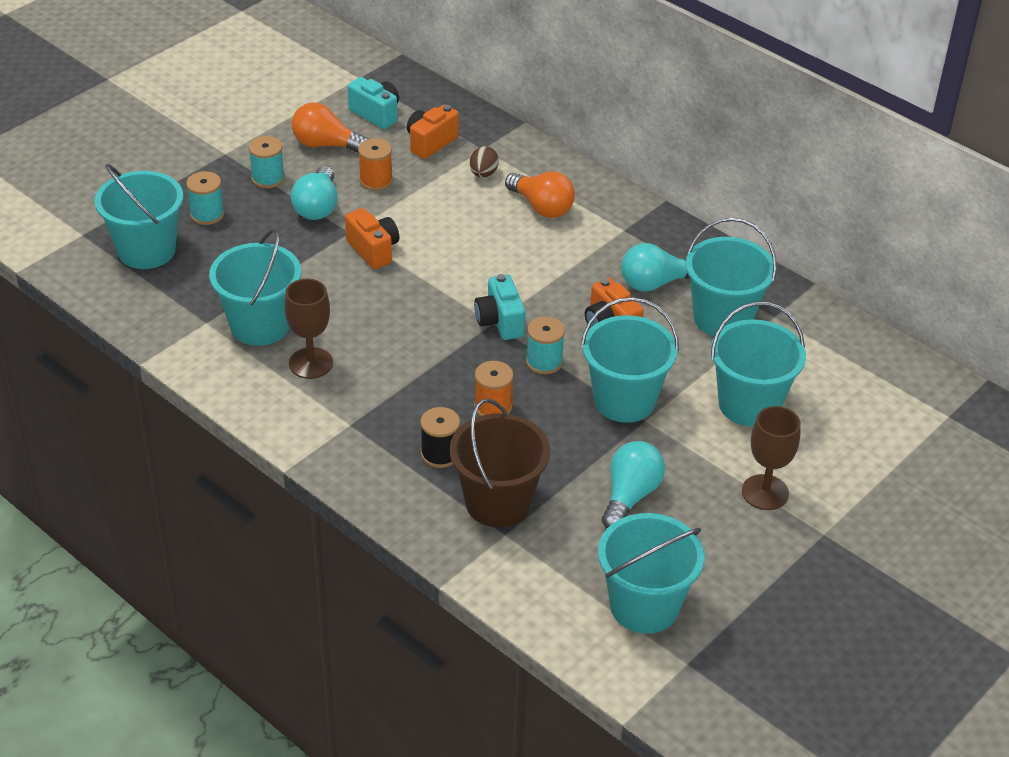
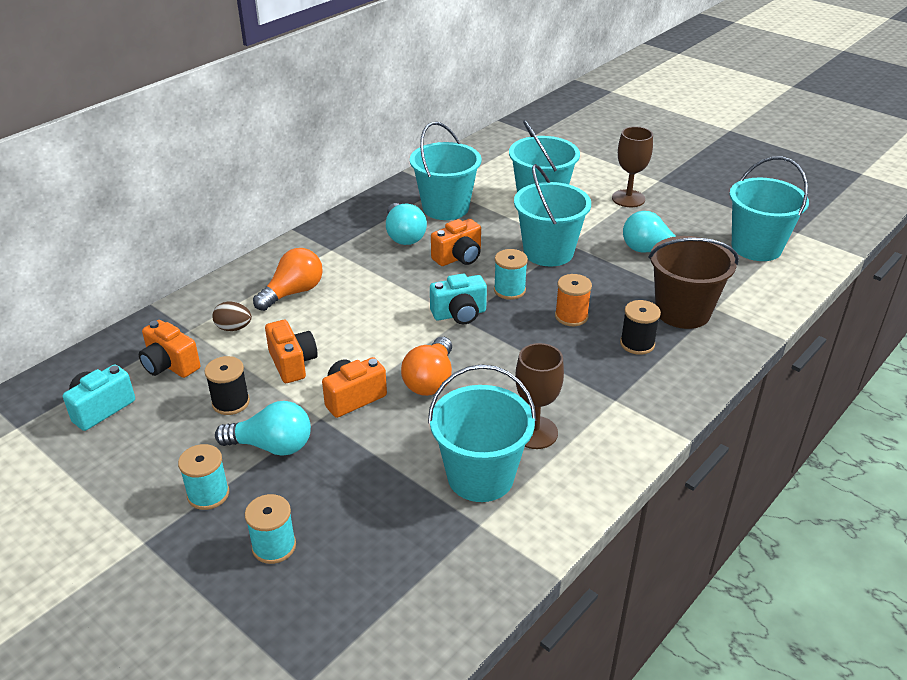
camera: 90 degrees left, 5 degrees down
turquoise bucket [95,164,183,269] -> none
orange light bulb [292,102,368,153] -> orange light bulb moved to [401,337,452,396]
orange spool [358,138,393,191] -> black spool [205,356,250,415]
none -> orange camera [265,320,318,383]

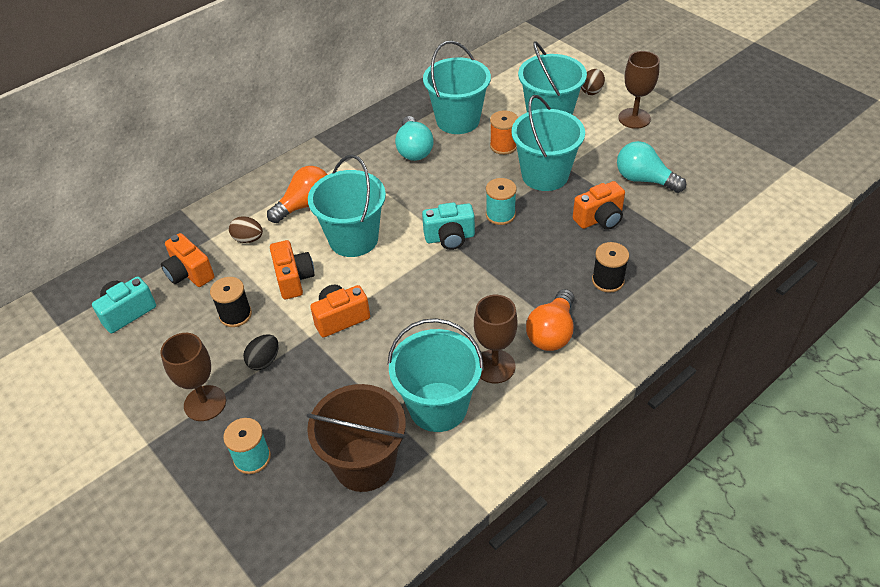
camera: 10 degrees right, 10 degrees up
turquoise spool [178,444,229,510] -> brown goblet [160,333,226,421]
turquoise light bulb [215,401,311,456] -> black egg [243,334,279,370]
orange light bulb [401,337,452,396] -> orange light bulb moved to [526,289,574,351]
orange camera [431,219,481,266] -> orange camera moved to [573,181,625,230]
orange spool [555,274,592,326] -> orange spool moved to [490,110,518,155]
brown bucket [649,236,739,329] -> brown bucket moved to [307,384,406,492]
turquoise bucket [729,157,809,261] -> turquoise bucket moved to [308,155,386,257]
none -> brown egg [581,69,605,95]

